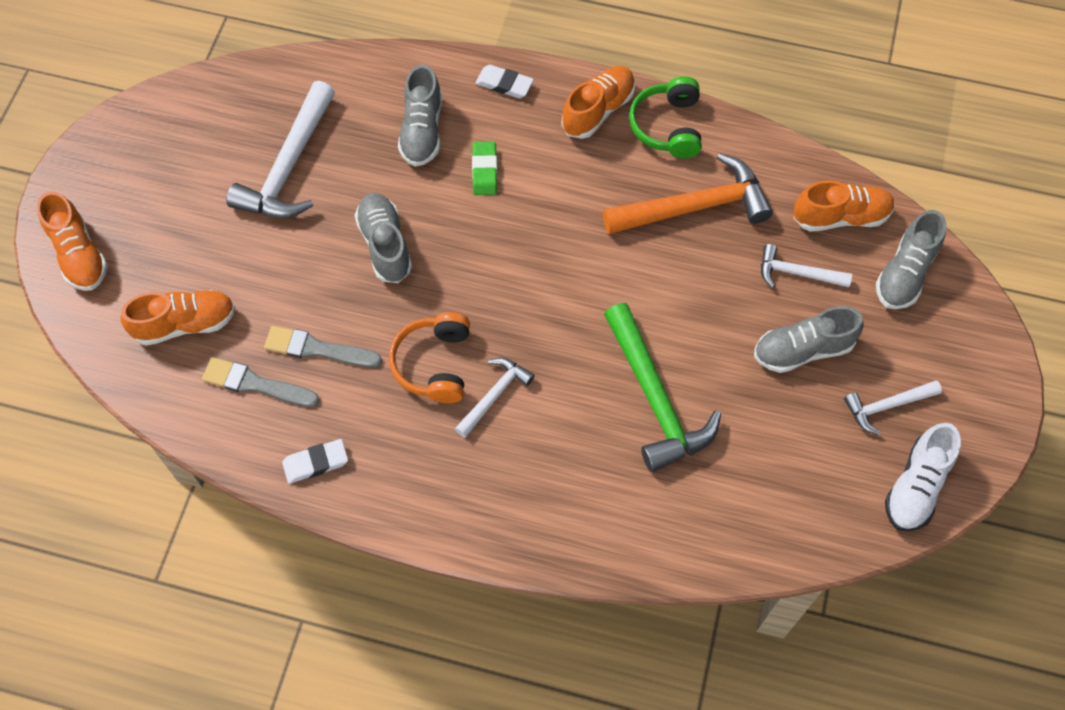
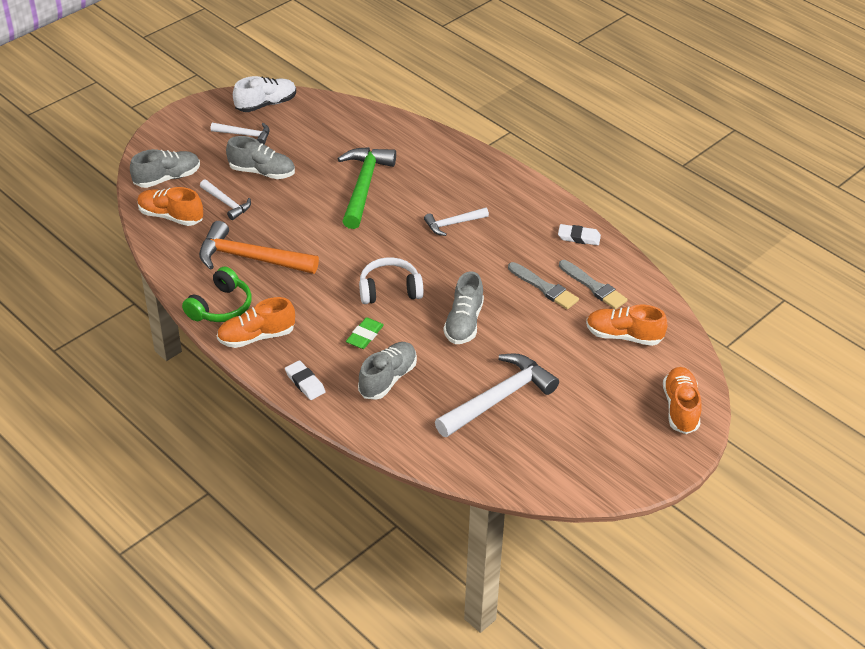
camera: 150 degrees left, 20 degrees down
orange headphones [389,312,470,403] -> none
none -> white headphones [359,257,424,304]

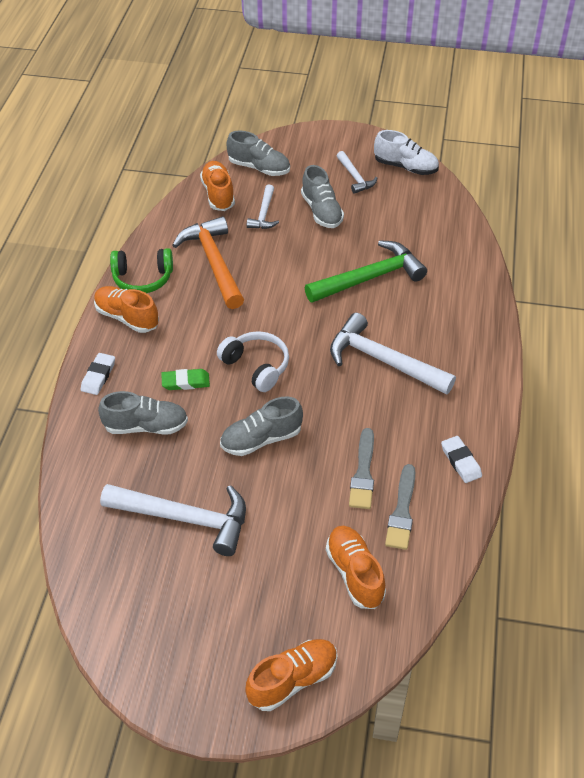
camera: 55 degrees right, 5 degrees up
white hammer [424,207,489,236] -> white hammer [330,313,456,395], size x1.85

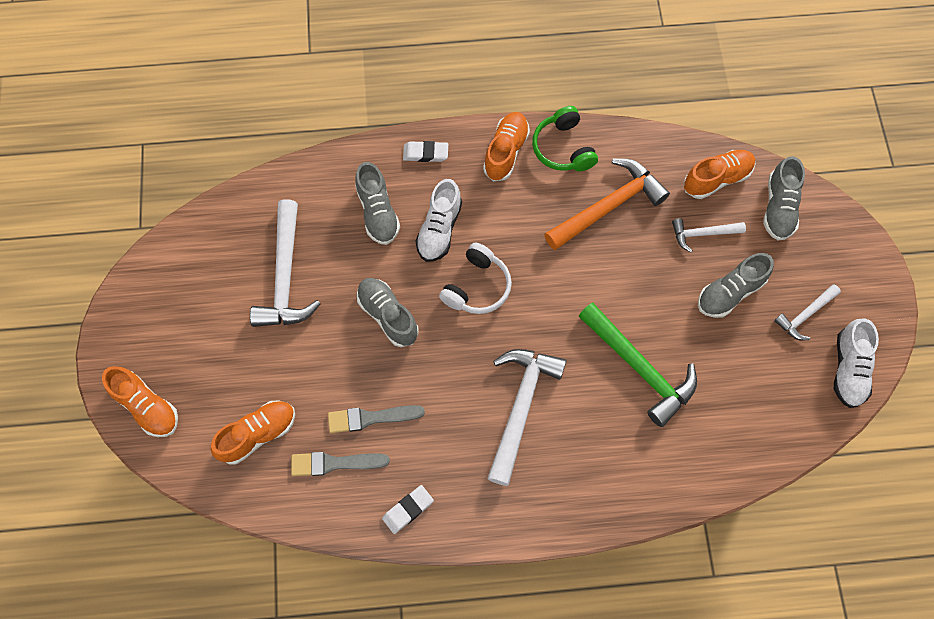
camera: 75 degrees right, 20 degrees up
green eraser [161,369,210,390] -> white shoe [415,179,462,262]

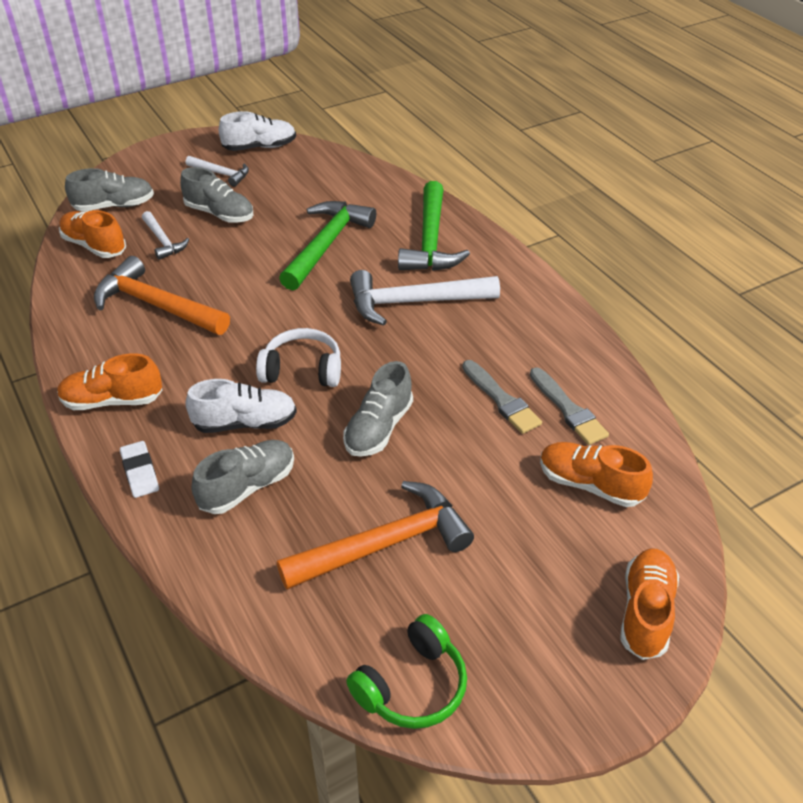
camera: 115 degrees left, 25 degrees down
white hammer [250,199,321,327] -> orange hammer [277,481,474,590]
white eraser [382,485,434,534] -> none
green headphones [532,106,598,171] -> green headphones moved to [346,614,467,729]
none -> green hammer [398,181,470,271]

